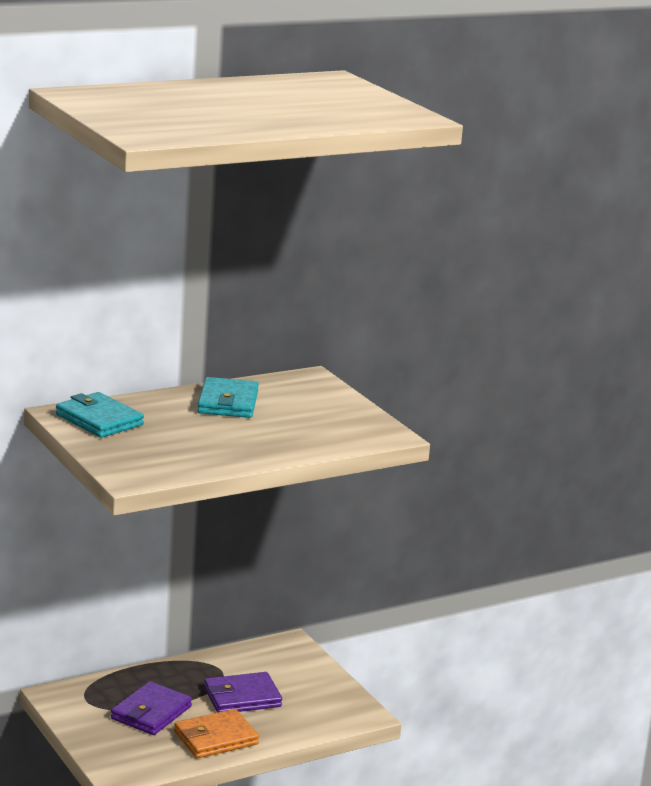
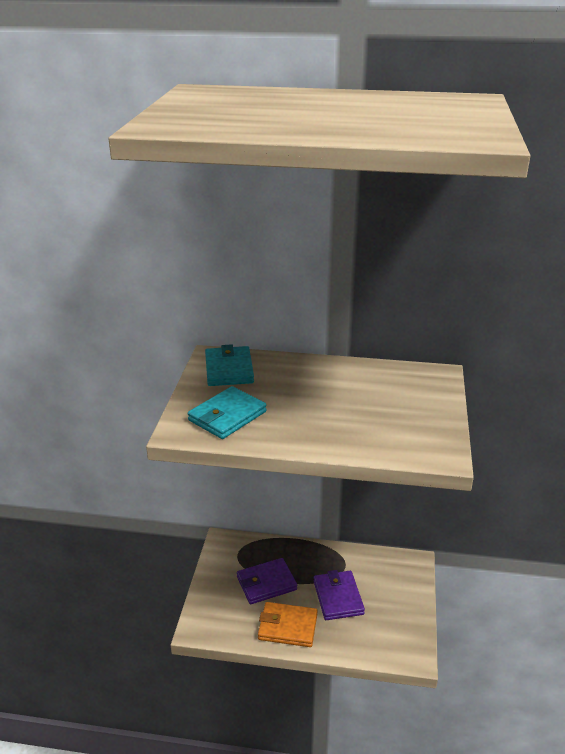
camera: 40 degrees right, 10 degrees up
turquoise wallet [197,377,259,418] -> turquoise wallet moved to [188,386,266,439]
purple wallet [204,672,282,713] -> purple wallet turned 60 degrees clockwise [314,570,365,620]

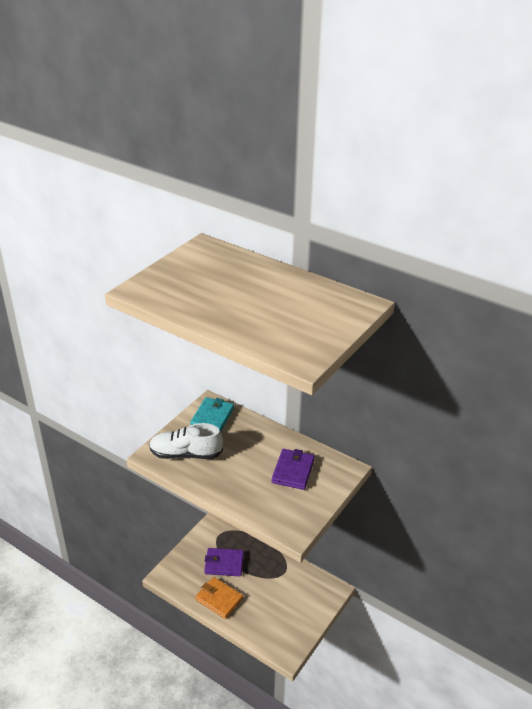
camera: 25 degrees right, 5 degrees up
turquoise wallet [188,386,266,439] -> white shoe [149,423,223,459]
purple wallet [314,570,365,620] -> purple wallet moved to [272,449,315,490]

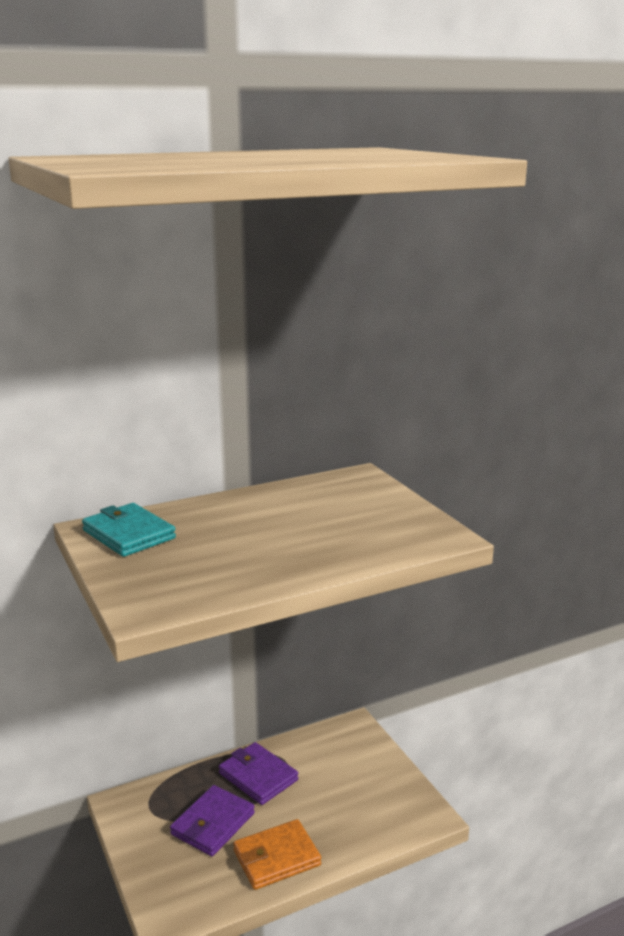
camera: 60 degrees left, 15 degrees down
white shoe [149,423,223,459] -> none
purple wallet [272,449,315,490] -> purple wallet moved to [219,742,298,805]

